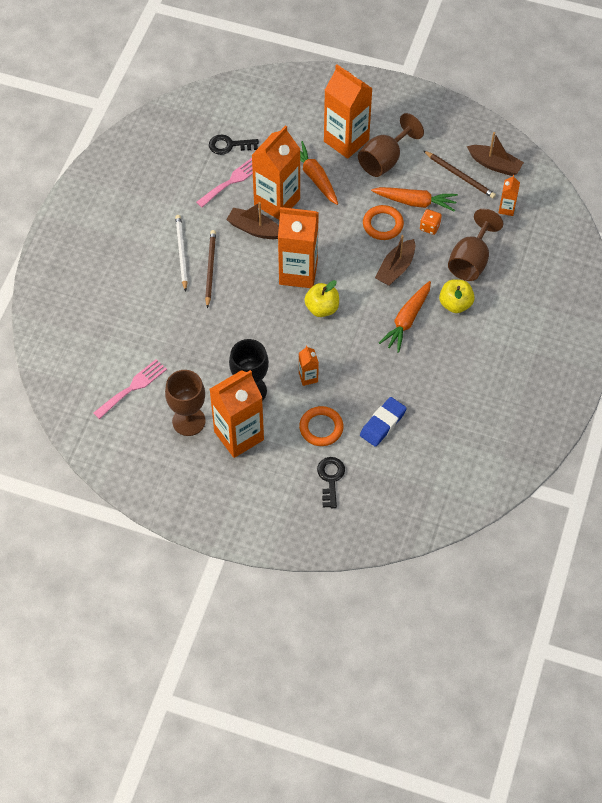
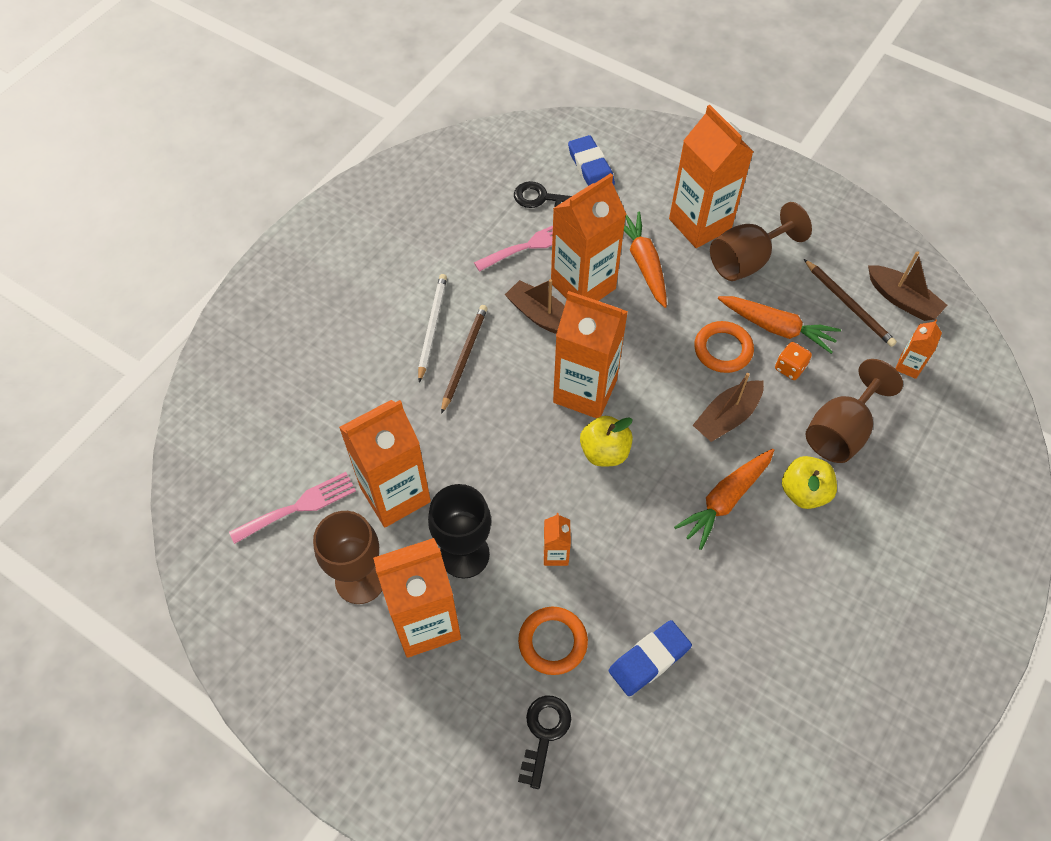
camera: 15 degrees right, 0 degrees up
none -> orange carton [339,400,431,527]
none -> blue eraser [568,135,615,186]

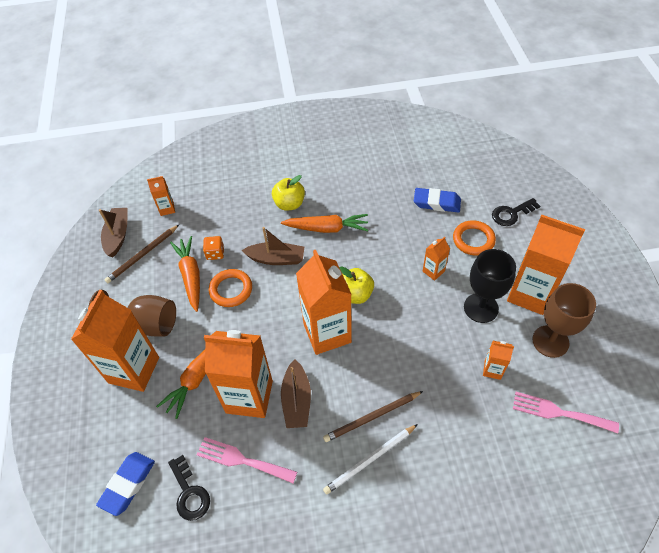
camera: 130 degrees left, 5 degrees down
orange carton [339,400,431,527] -> orange carton [483,341,514,380], size x0.45
brown pencil [804,259,897,347] -> brown pencil turned 150 degrees counterclockwise [104,225,179,283]
brown goblet [805,359,903,463] -> none

